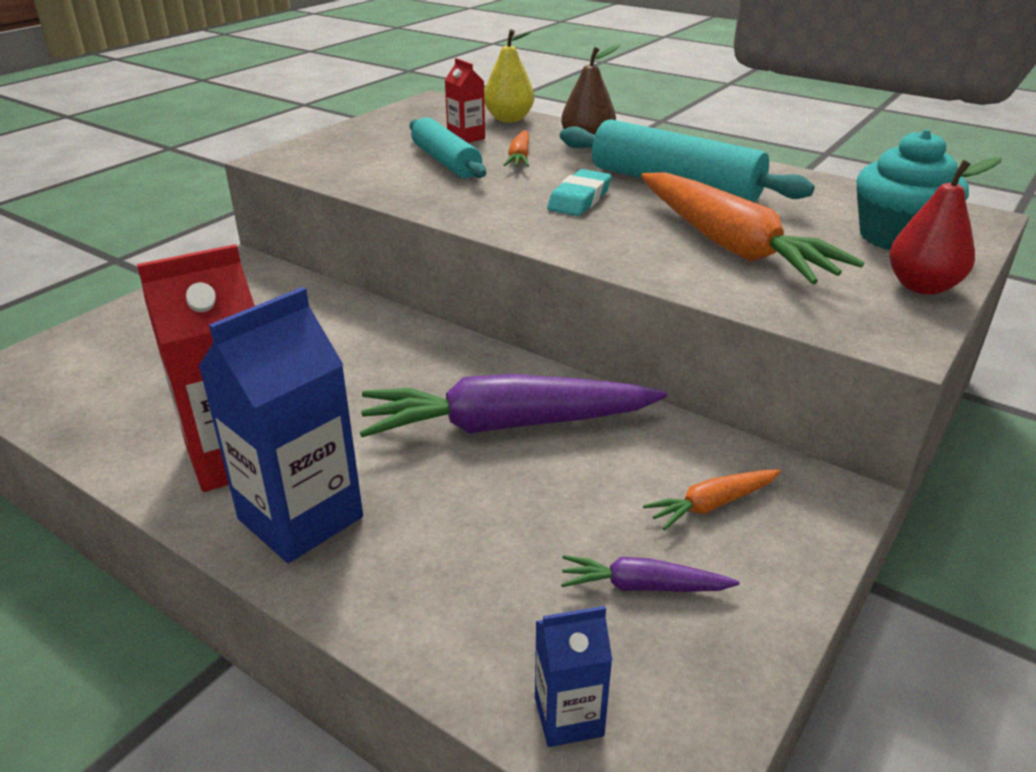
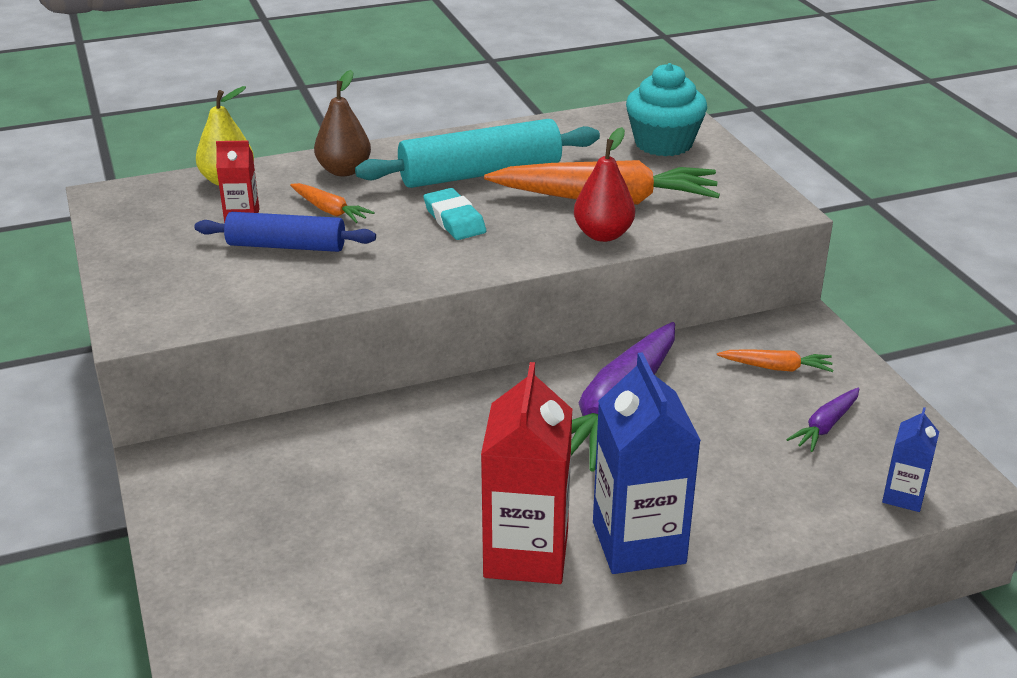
camera: 55 degrees left, 0 degrees up
turquoise rolling pin [409,117,486,178] -> blue rolling pin [195,212,376,252]
orange carrot [643,469,781,531] -> orange carrot turned 90 degrees counterclockwise [717,349,833,372]
red pear [889,157,1002,295] -> red pear moved to [574,127,635,242]

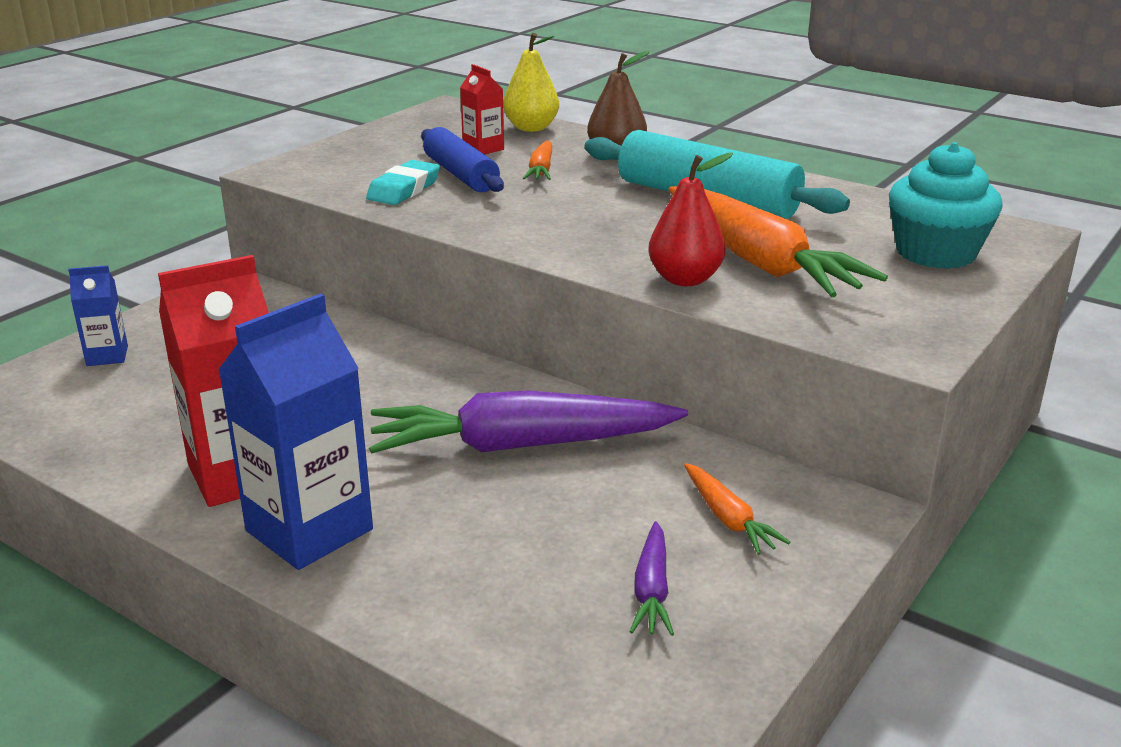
camera: 55 degrees right, 5 degrees down
turquoise eraser [423,188,486,240] -> turquoise eraser moved to [366,160,440,205]
purple carrot [786,388,859,452] -> purple carrot turned 90 degrees counterclockwise [630,521,674,636]
blue carton [882,407,939,512] -> blue carton moved to [68,265,128,366]

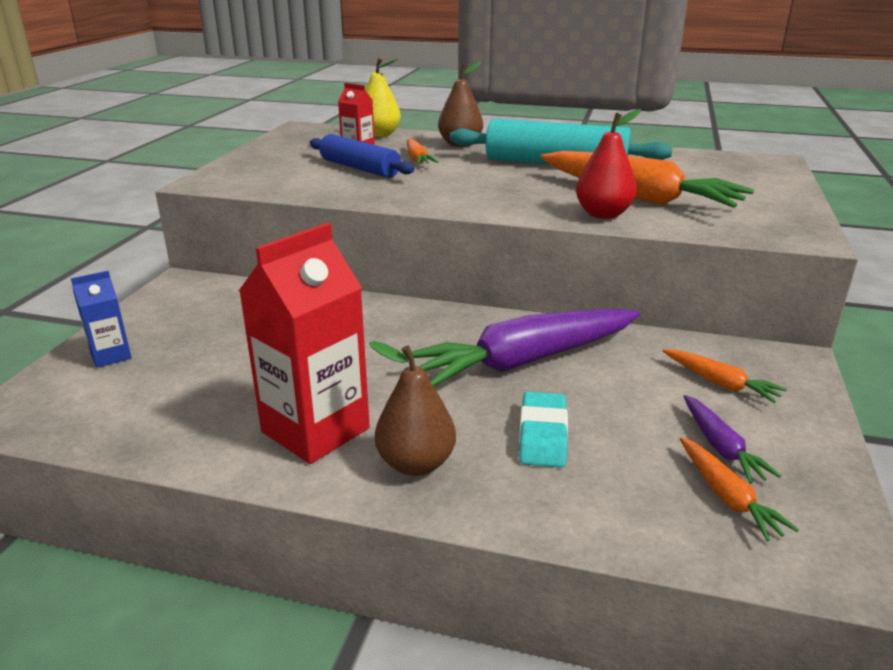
camera: 20 degrees left, 0 degrees up
blue carton [218,293,373,570] -> brown pear [369,341,456,476]
turquoise eraser [366,160,440,205] -> turquoise eraser moved to [519,392,568,467]
turquoise cupcake [889,142,1003,269] -> none
none -> orange carrot [680,437,799,541]

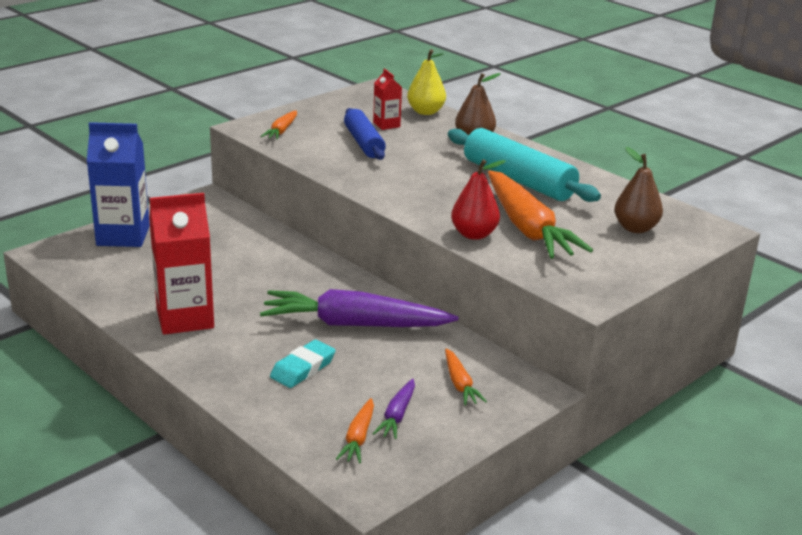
camera: 30 degrees right, 0 degrees up
blue carton [71,271,132,368] -> blue carton [87,122,150,247], size x1.99
brown pear [369,341,456,476] -> brown pear moved to [614,147,663,233]
orange carrot [407,138,438,165] -> orange carrot moved to [261,111,297,139]

